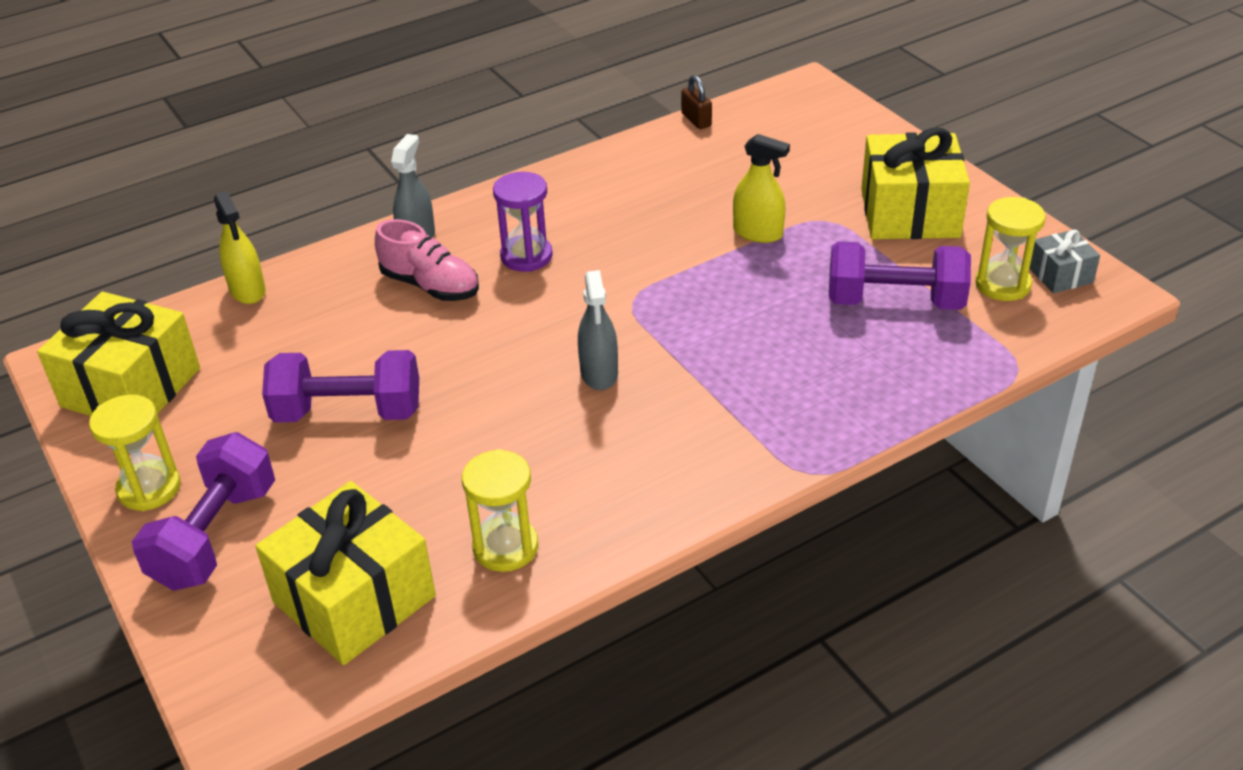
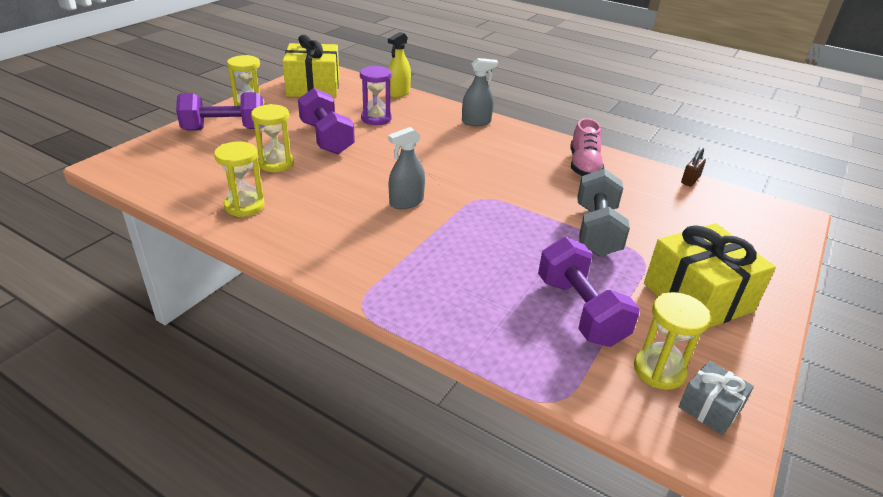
camera: 60 degrees right, 5 degrees down
yellow gift [255,481,436,665] -> none
pink shoe [375,219,479,301] -> pink shoe moved to [570,118,604,176]
purple hourglass [493,172,553,272] -> purple hourglass moved to [360,66,392,125]
yellow spray bottle [733,134,790,243] -> grey dumbbell [577,169,630,256]
none -> yellow hourglass [251,104,294,172]

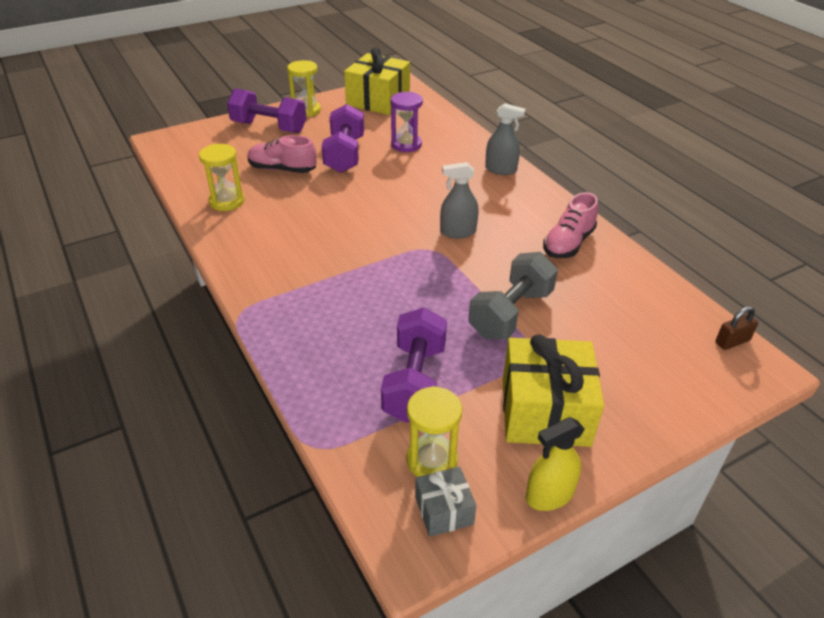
camera: 30 degrees right, 5 degrees up
yellow hourglass [251,104,294,172] -> pink shoe [247,135,317,173]
yellow spray bottle [388,32,411,98] -> yellow spray bottle moved to [526,417,585,511]
grey spray bottle [388,127,425,209] -> grey spray bottle moved to [440,162,479,238]
brown padlock [681,147,706,186] -> brown padlock moved to [715,306,758,350]

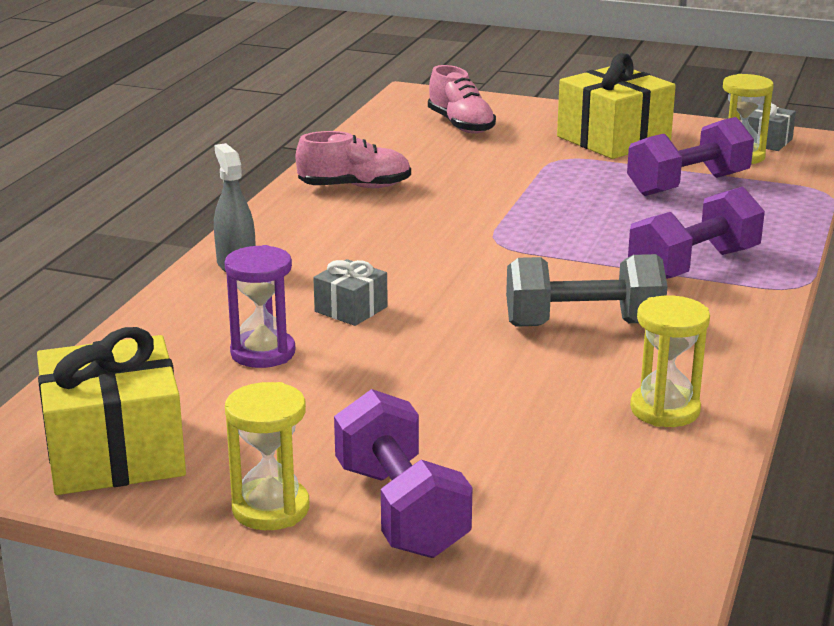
camera: 130 degrees left, 15 degrees down
pink shoe [247,135,317,173] -> pink shoe moved to [428,65,496,134]
purple dumbbell [322,104,364,173] -> purple dumbbell moved to [628,186,765,279]
grey spray bottle [440,162,479,238] -> none
grey dumbbell [468,252,558,339] -> grey dumbbell moved to [506,254,668,327]
yellow spray bottle [526,417,585,511] -> none
brown padlock [715,306,758,350] -> none
none -> grey gift [313,259,388,326]

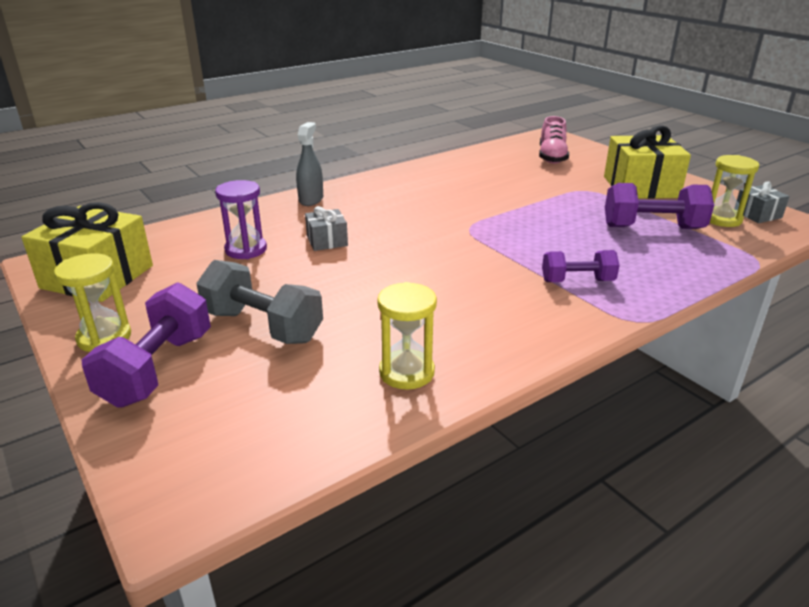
camera: 35 degrees right, 5 degrees up
pink shoe [296,131,411,188] -> none
grey dumbbell [506,254,668,327] -> grey dumbbell moved to [196,260,323,344]
purple dumbbell [628,186,765,279] -> purple dumbbell [542,250,620,282], size x0.64

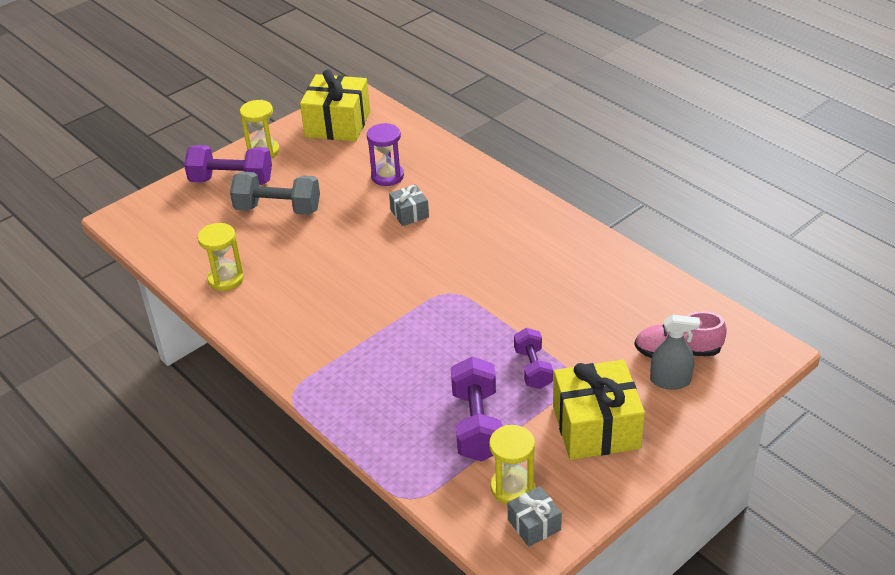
camera: 85 degrees right, 10 degrees up
grey dumbbell [196,260,323,344] -> grey dumbbell turned 75 degrees clockwise [230,172,320,215]
grey spray bottle [296,122,323,206] -> grey spray bottle moved to [650,315,700,390]
purple dumbbell [542,250,620,282] -> purple dumbbell moved to [514,328,553,389]

